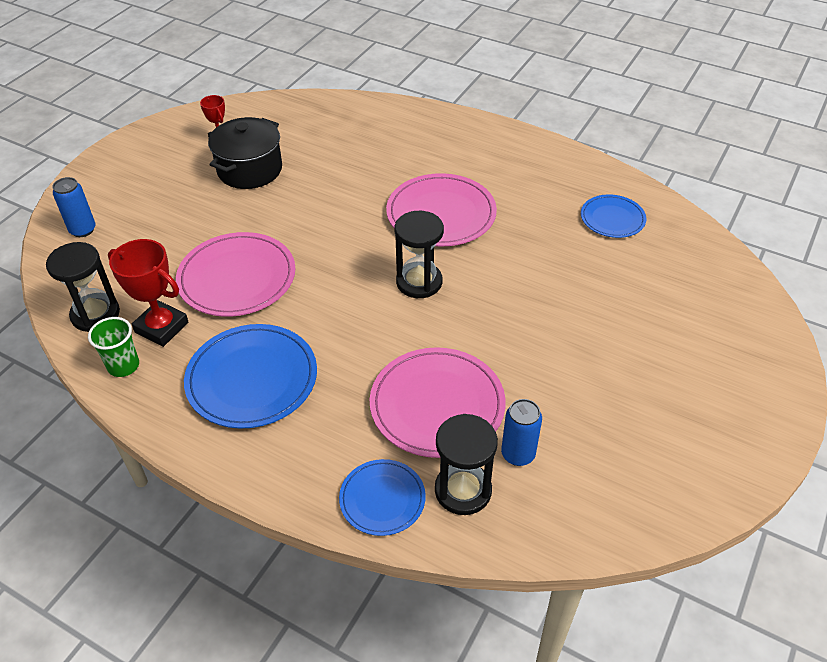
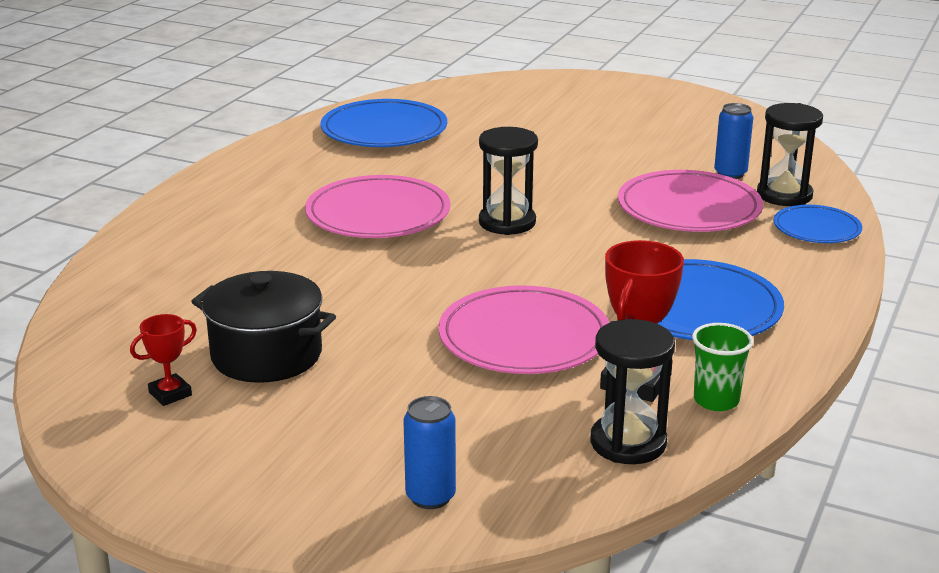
camera: 95 degrees left, 20 degrees down
blue plate [581,194,646,238] -> blue plate [320,99,447,147], size x1.71

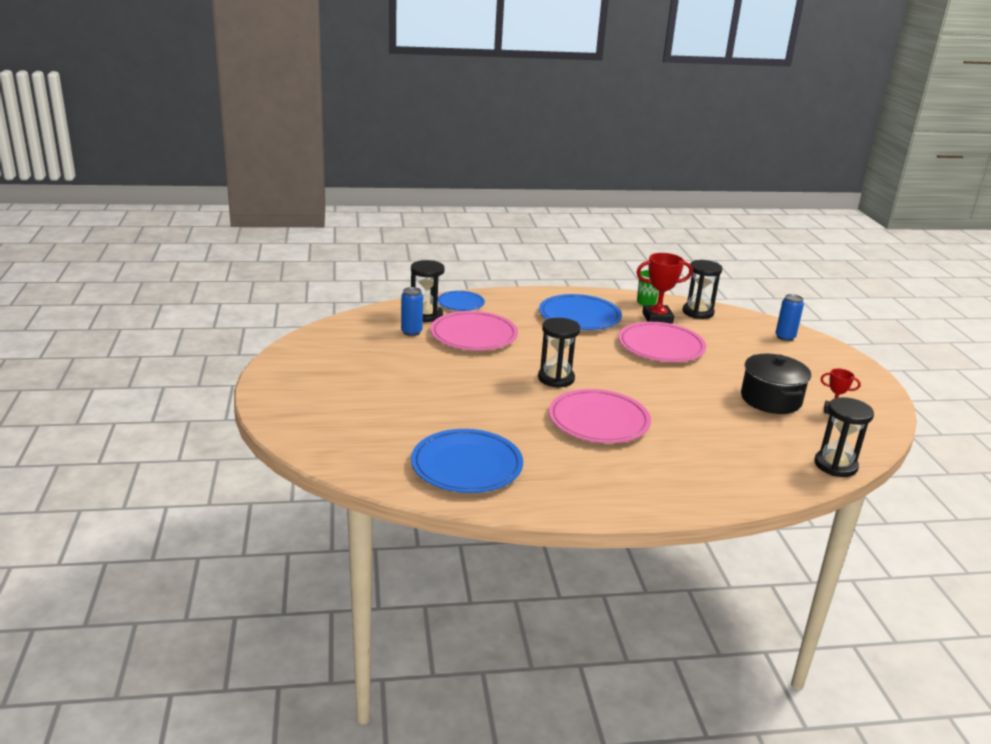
camera: 125 degrees left, 0 degrees up
none -> black hourglass [814,397,874,477]

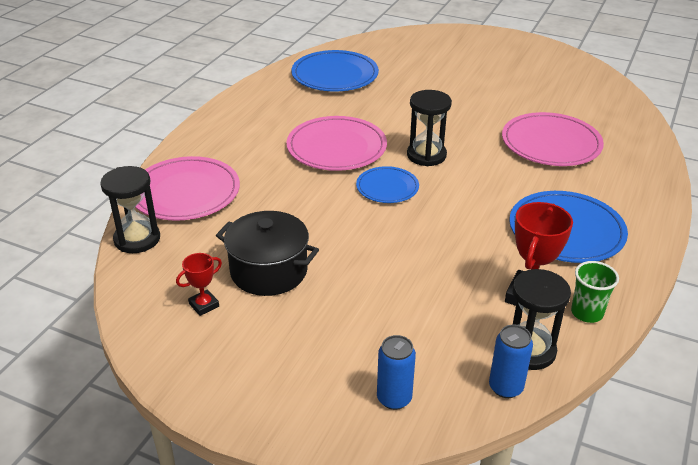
camera: 125 degrees right, 10 degrees up
blue can [401,287,423,336] -> blue can moved to [489,325,533,398]
black hourglass [411,260,445,322] -> none
blue plate [438,291,485,311] -> blue plate moved to [356,166,419,203]
pink plate [618,322,706,362] -> pink plate moved to [135,156,240,221]

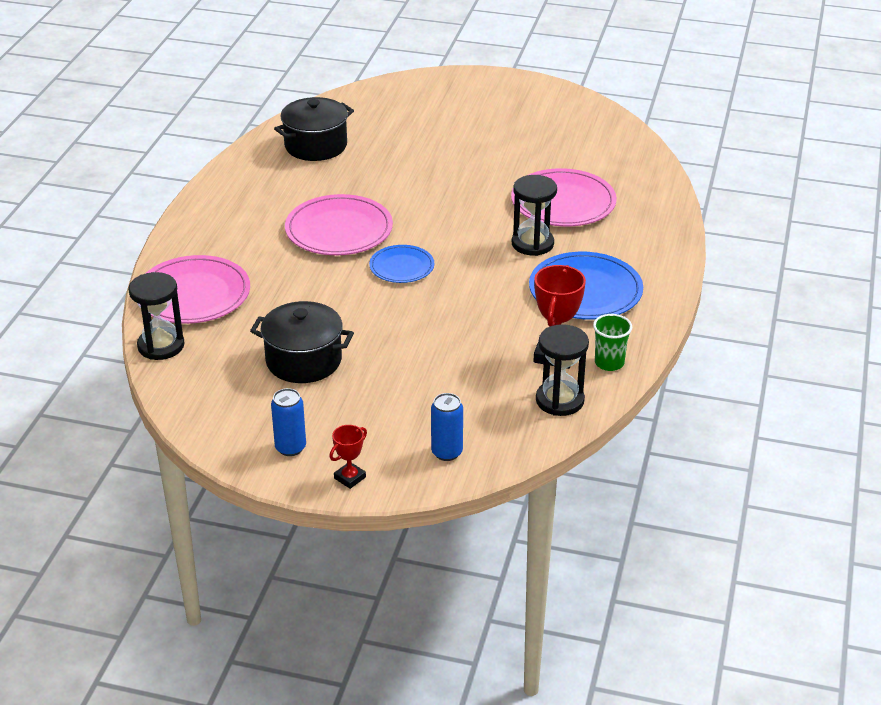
camera: 10 degrees left, 0 degrees up
red trophy [176,253,222,316] -> red trophy moved to [329,425,367,489]
blue plate [291,50,379,91] -> black pot [274,97,354,161]
black hourglass [407,90,452,166] -> black hourglass moved to [512,175,557,256]
blue can [489,325,533,398] -> blue can moved to [271,388,306,456]

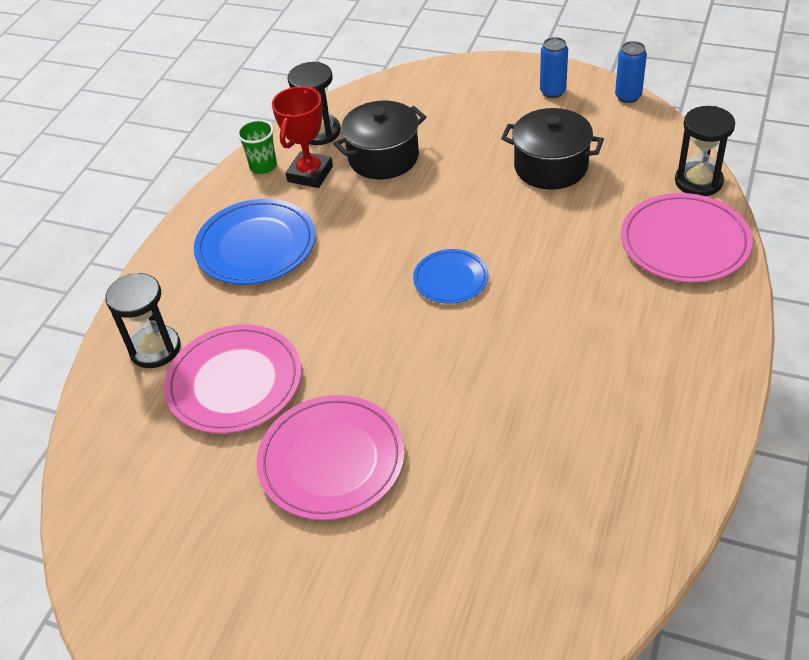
camera: 170 degrees left, 10 degrees up
black pot [274,97,354,161] -> black pot moved to [334,101,426,179]
pink plate [285,194,393,255] -> pink plate moved to [256,395,405,520]
red trophy [329,425,367,489] -> none
blue can [431,393,463,461] -> blue can moved to [615,41,647,103]
black hourglass [512,175,557,256] -> black hourglass moved to [105,273,181,368]

